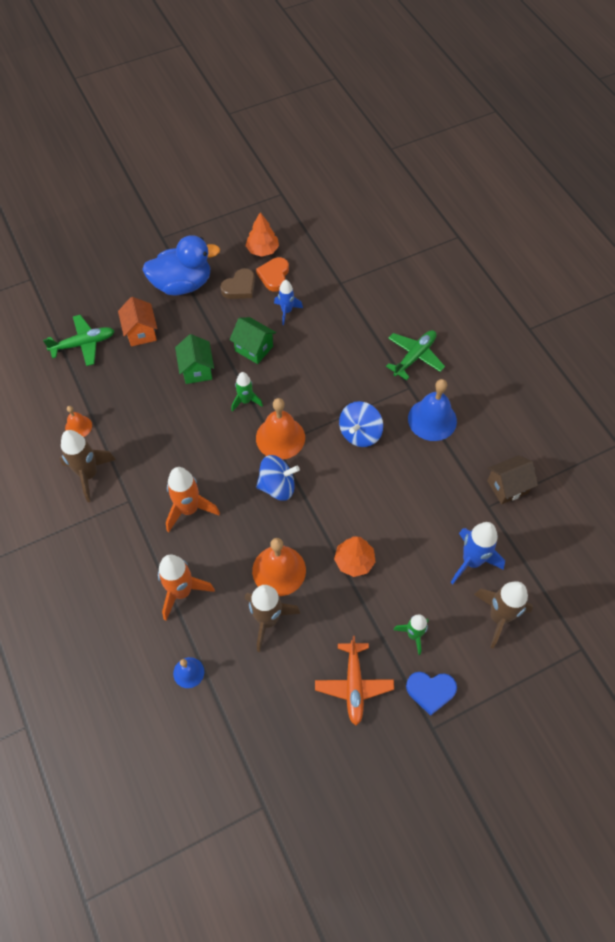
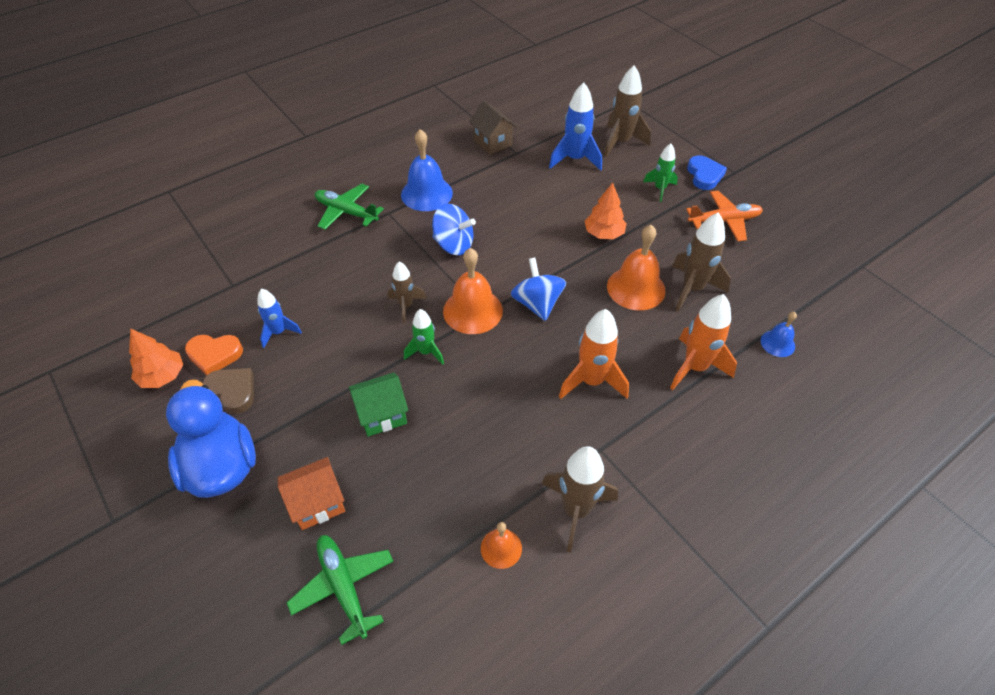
camera: 100 degrees left, 10 degrees down
green house [230,317,276,364] -> none
none -> brown rocket [388,262,427,323]

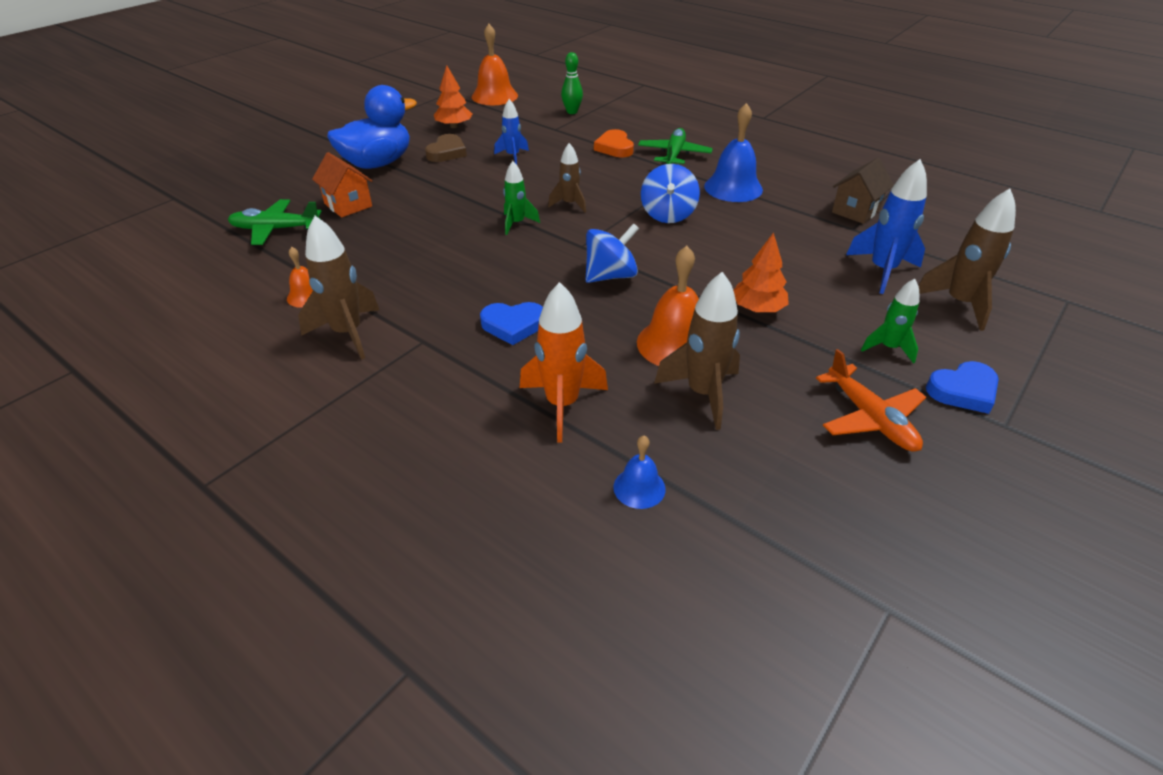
camera: 75 degrees right, 10 degrees down
orange heart [185,335,243,375] -> orange heart moved to [594,129,634,157]
green plane [287,535,394,645] -> green plane turned 135 degrees counterclockwise [228,199,322,245]
green house [349,373,409,437] -> none
orange bell [443,248,503,334] -> orange bell moved to [472,24,518,105]
orange rocket [559,309,629,399] -> blue heart [480,302,543,345]
none -> green bowling pin [561,52,583,114]

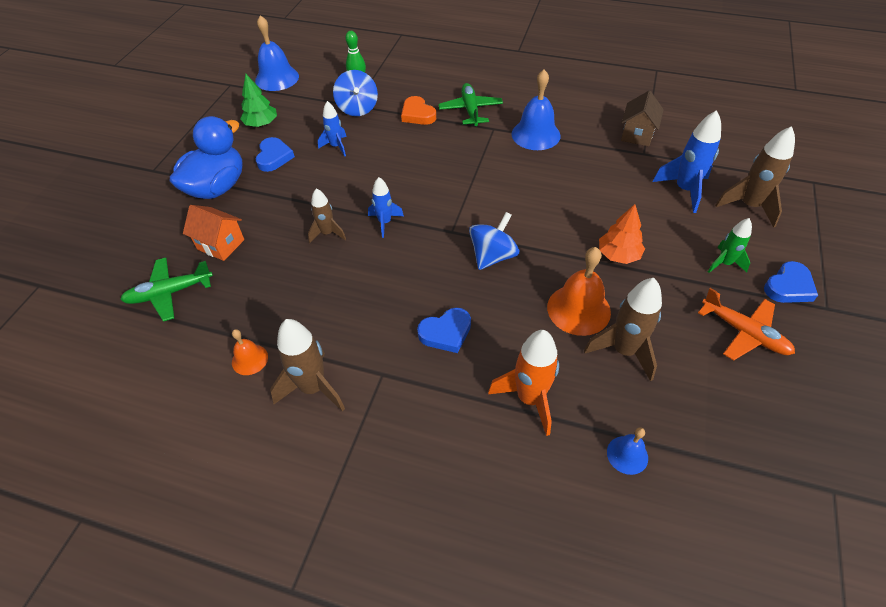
camera: 20 degrees left, 10 degrees up
brown heart [425,134,467,162] -> blue heart [256,137,295,172]
orange tree [434,65,472,128] -> green tree [240,74,277,127]
orange bell [472,24,518,105] -> blue bell [255,15,299,91]
green rocket [503,161,540,235] -> blue rocket [368,177,404,238]
brown rocket [548,143,586,212] -> brown rocket moved to [308,188,346,243]
blue spinning top [641,164,700,223] -> blue spinning top moved to [333,70,378,116]

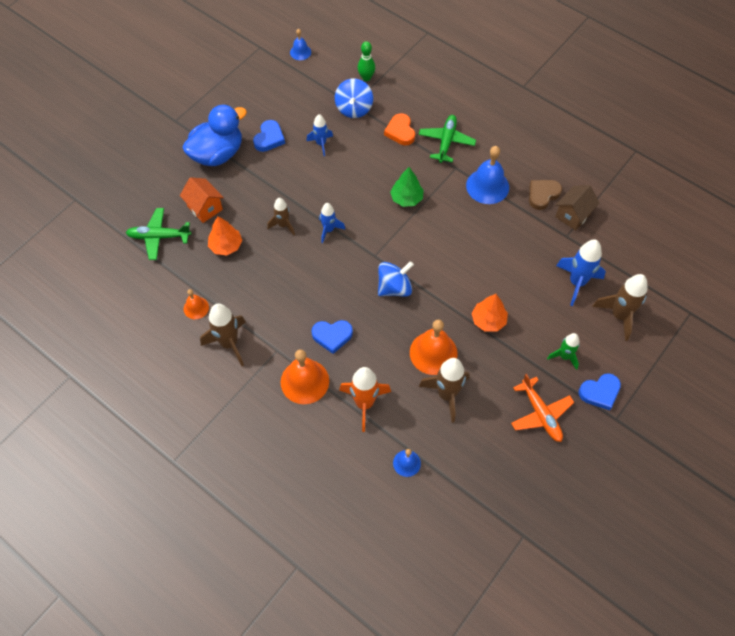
camera: 20 degrees right, 10 degrees up
green tree [240,74,277,127] -> green tree moved to [390,167,424,207]
blue bell [255,15,299,91] -> blue bell [290,29,311,60], size x0.54
none -> orange tree [208,216,242,255]
none -> orange bell [281,349,329,404]
none -> brown heart [529,180,562,210]

